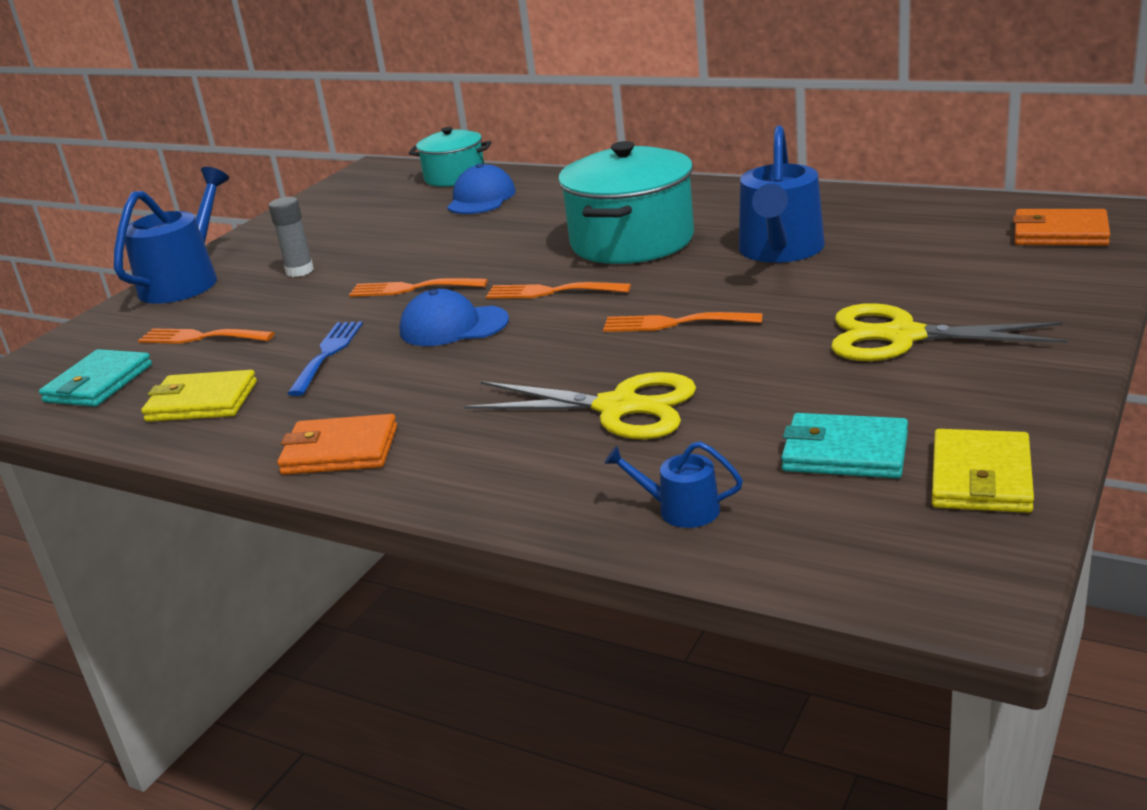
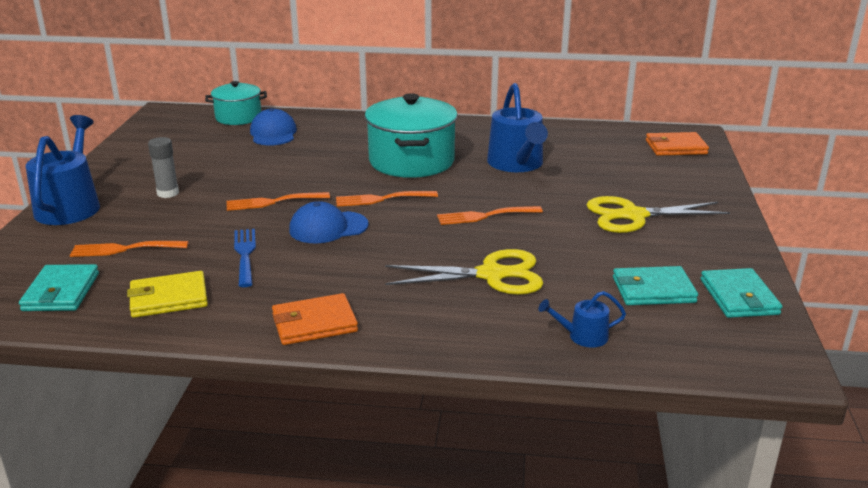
camera: 25 degrees left, 0 degrees up
yellow wallet [932,429,1034,513] -> turquoise wallet [700,268,782,318]

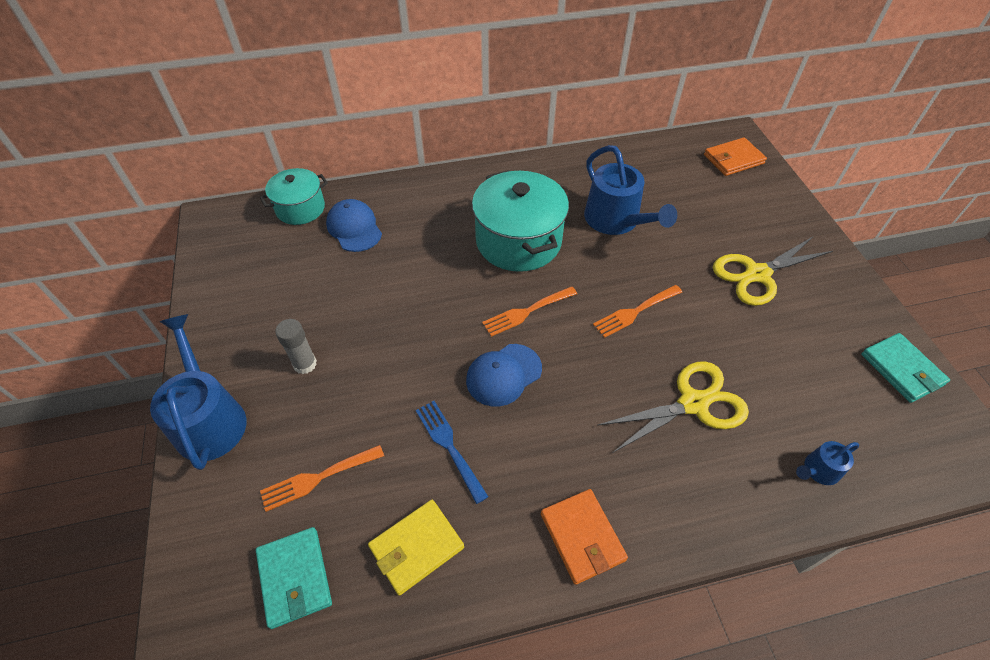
camera: 20 degrees left, 25 degrees up
orange fork [227,192,330,211] -> none
orange wallet [272,293,358,345] -> orange wallet turned 75 degrees counterclockwise [541,489,628,585]
turquoise wallet [613,266,698,305] -> none

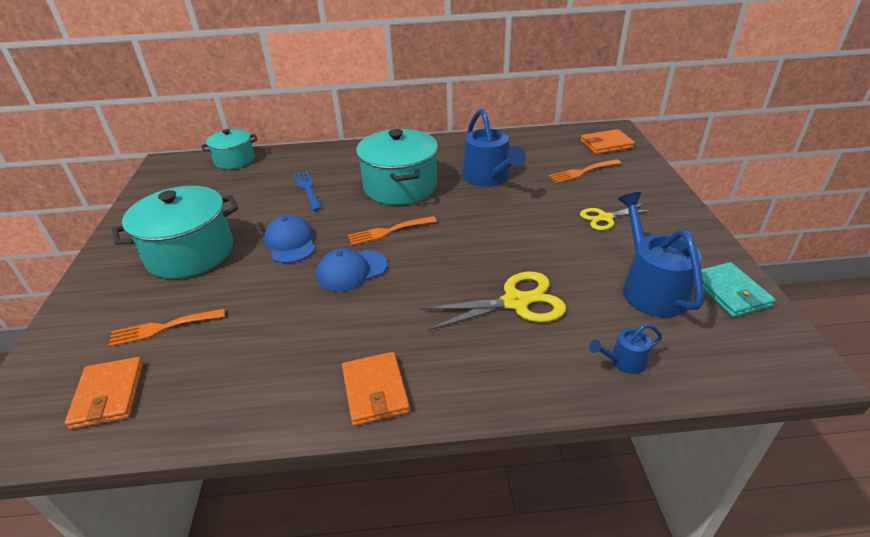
camera: 10 degrees right, 15 degrees down
blue watering can [150,314,246,470] -> blue watering can moved to [618,192,704,318]
turquoise wallet [256,527,332,629] -> orange wallet [65,357,143,430]
grey glue stick [275,319,317,374] -> turquoise pot [112,186,238,279]
blue cap [326,199,382,252] -> blue cap moved to [264,215,315,263]
yellow wallet [368,500,464,596] -> none
blue fork [416,401,489,504] -> blue fork moved to [293,171,322,211]
orange fork [593,285,682,338] -> orange fork moved to [548,159,621,183]
yellow scissors [713,236,833,306] -> yellow scissors [580,204,652,230], size x0.62

